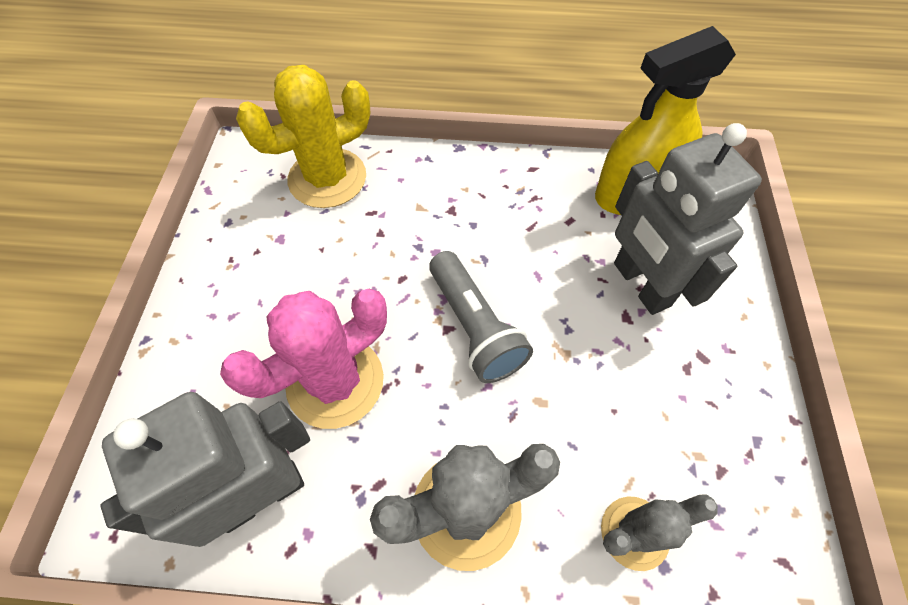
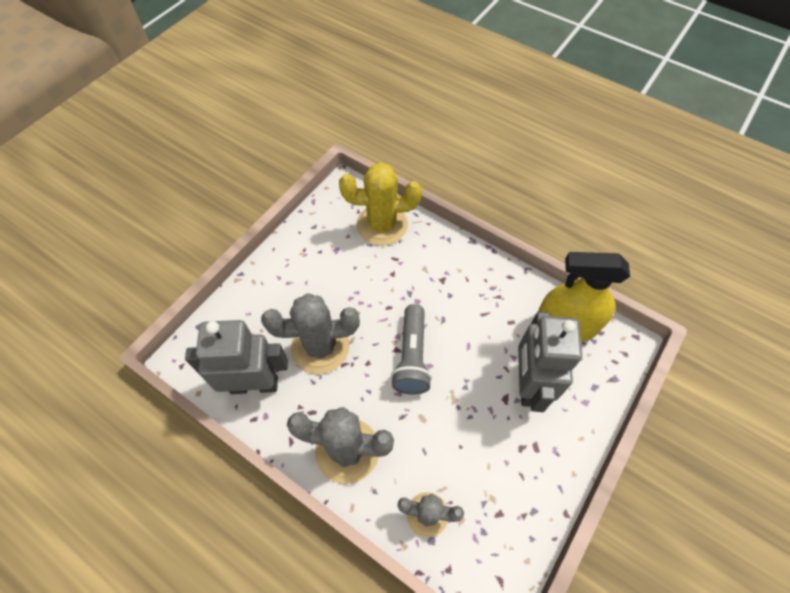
camera: 30 degrees right, 0 degrees up
pink cactus [220,289,387,429] -> grey cactus [261,293,360,374]

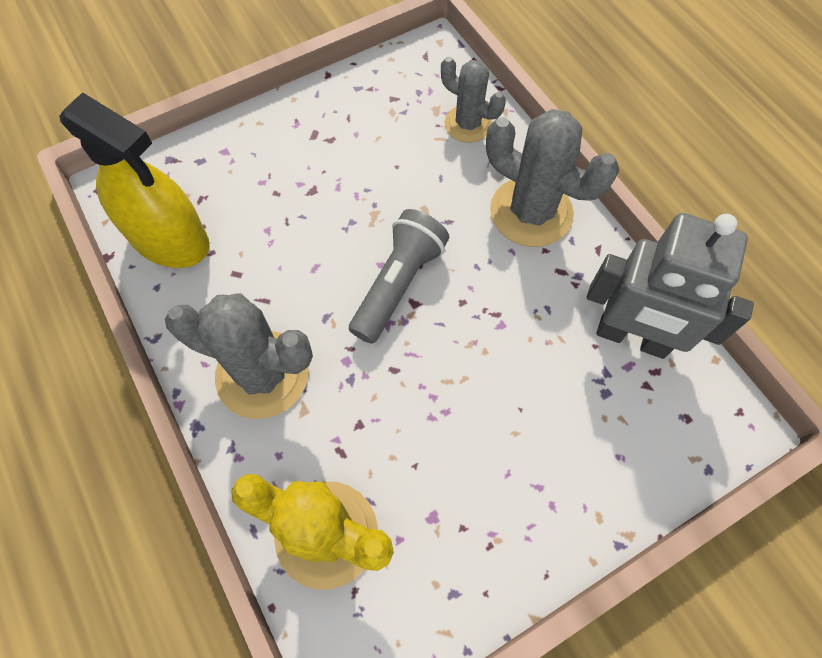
camera: 155 degrees left, 5 degrees up
grey cactus [261,293,360,374] -> grey cactus moved to [165,293,313,419]
grey robot [518,312,582,412] -> none

